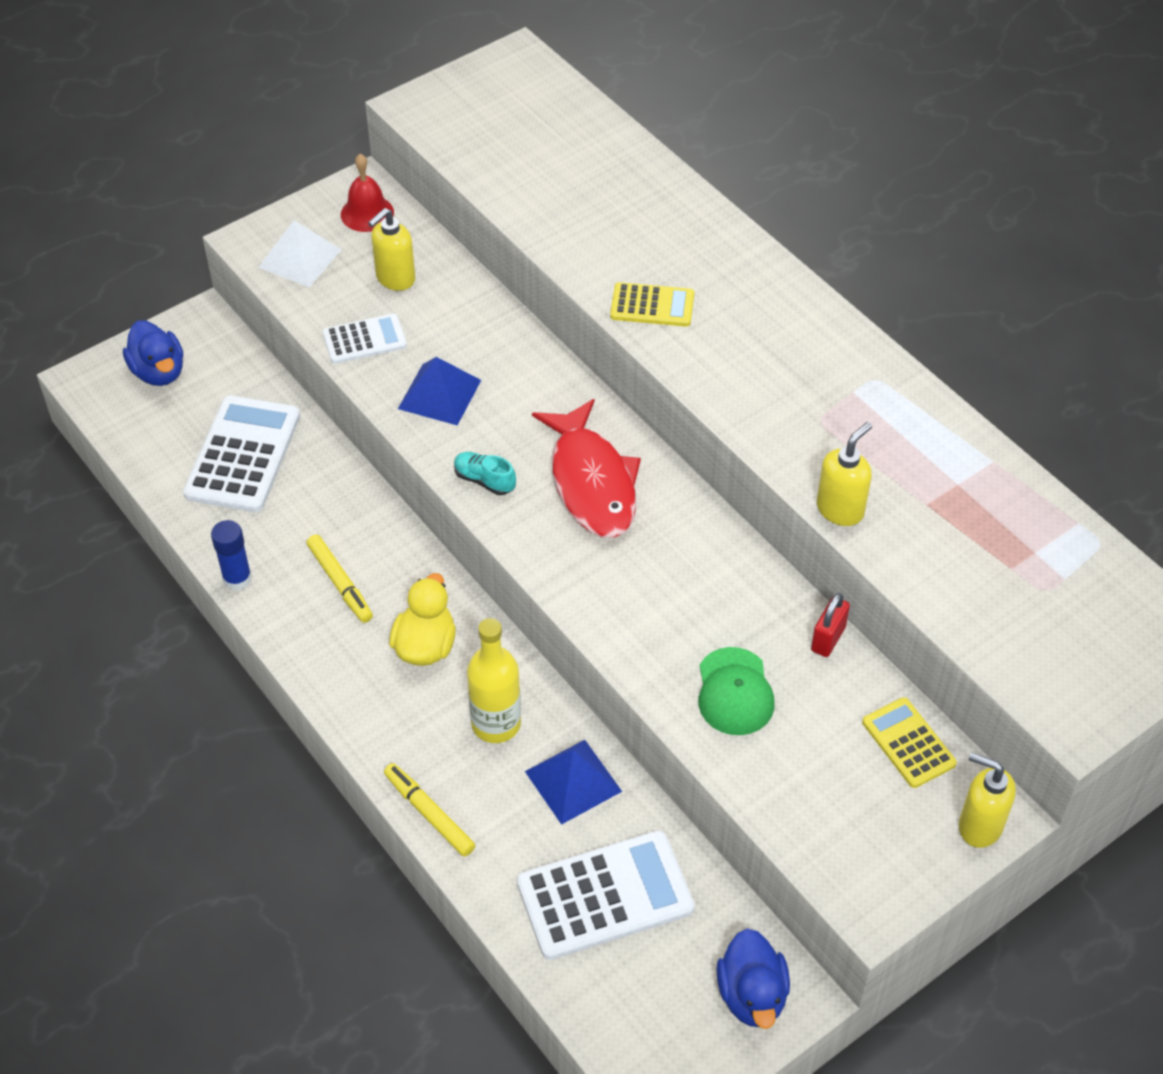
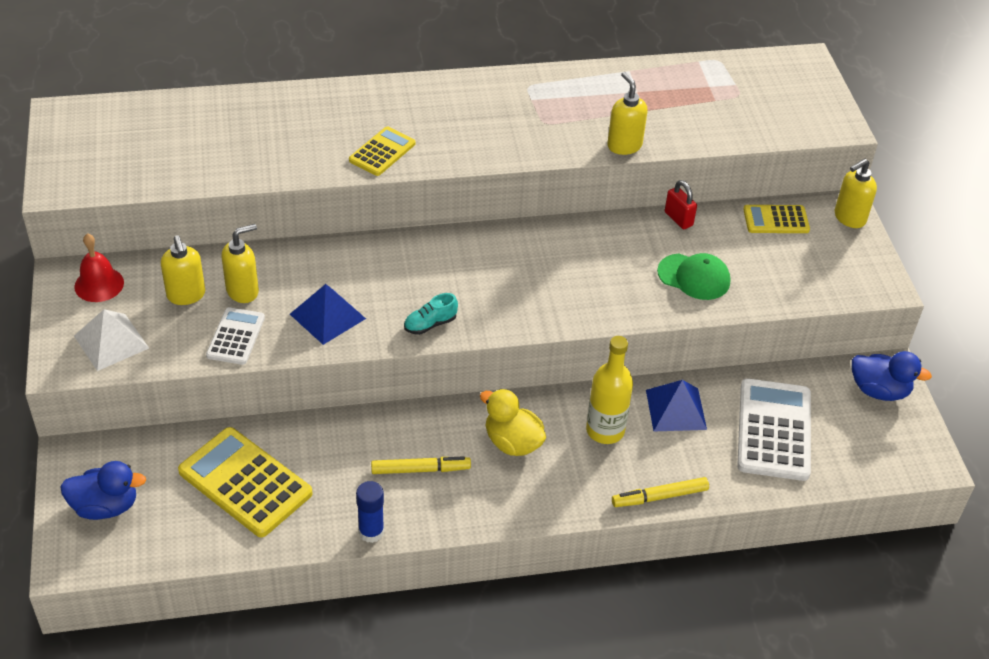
camera: 65 degrees left, 5 degrees down
white calculator [183,396,300,512] -> yellow calculator [178,427,313,537]
red fish [532,399,641,537] -> none
none -> yellow soap dispenser [222,224,259,303]

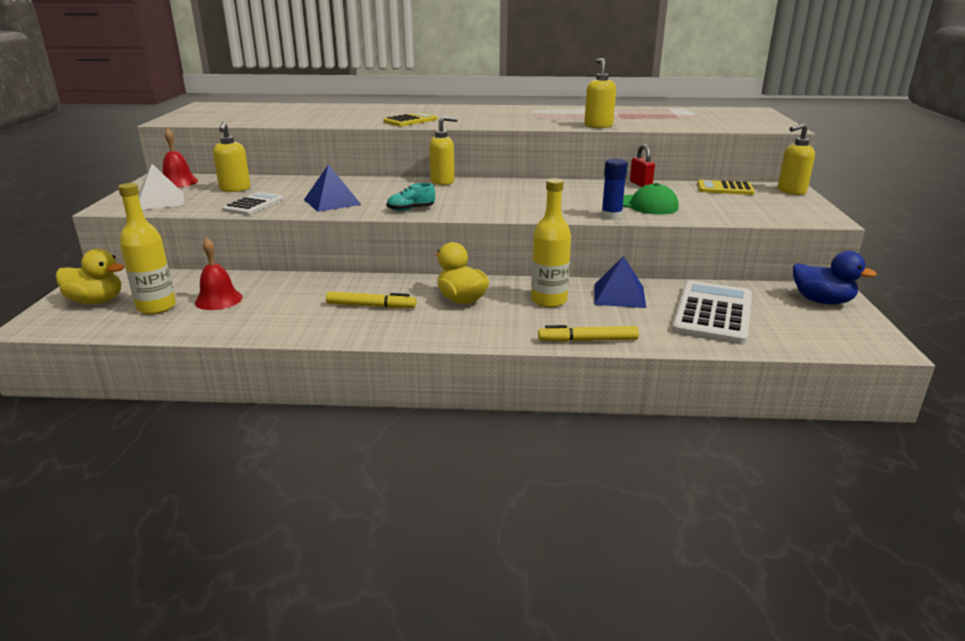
camera: 15 degrees right, 20 degrees down
blue duck [60,461,146,520] -> yellow duck [56,249,124,304]
yellow calculator [178,427,313,537] -> red bell [195,238,243,310]
yellow soap dispenser [222,224,259,303] -> yellow soap dispenser moved to [429,116,458,185]
blue glue stick [356,481,384,543] -> blue glue stick moved to [601,158,628,220]
none -> yellow bottle [118,183,176,314]

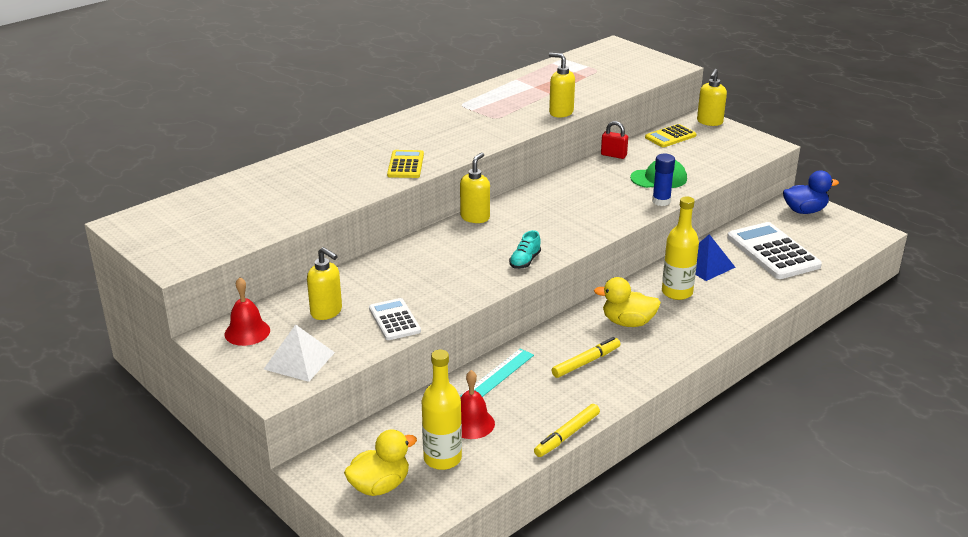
camera: 45 degrees left, 5 degrees up
blue pyramid [304,164,361,212] -> none
yellow marker [538,325,639,342] -> yellow marker moved to [534,404,600,457]
none -> turquoise ruler [460,348,534,397]

